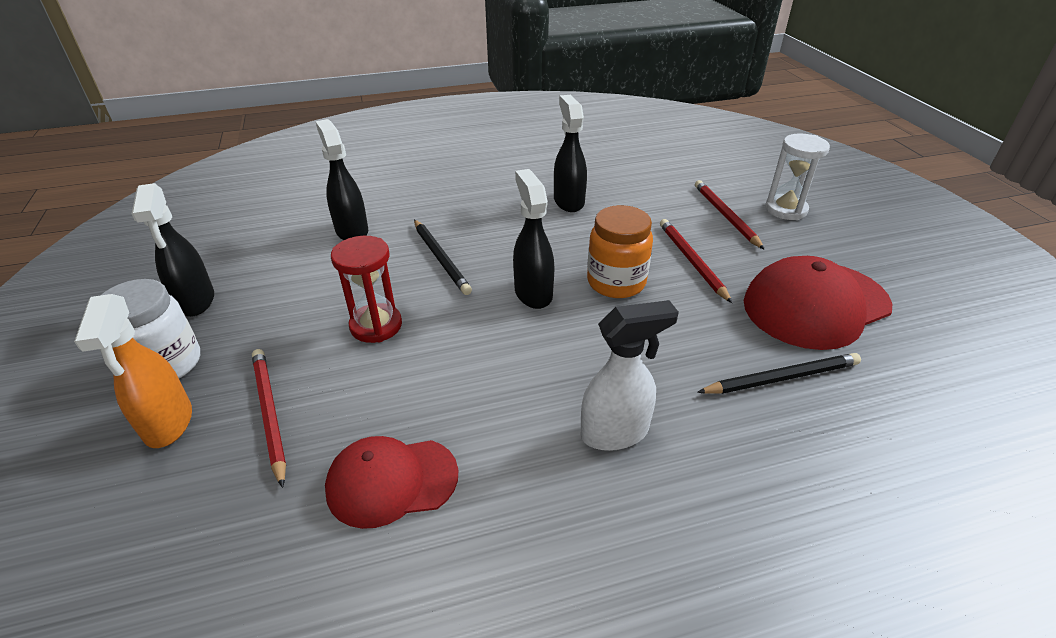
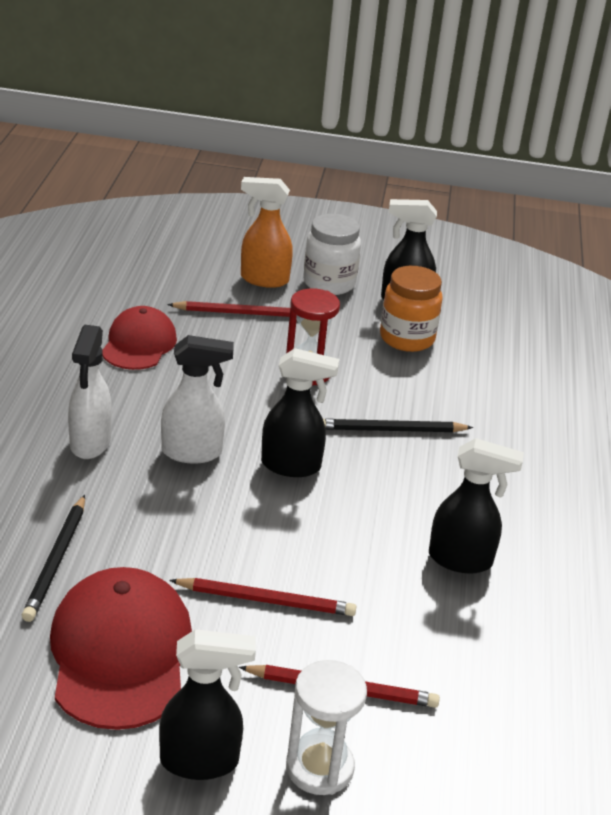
camera: 110 degrees right, 5 degrees down
black spray bottle [315,119,368,240] -> black spray bottle moved to [159,629,256,780]
orange jar [587,205,653,298] -> orange jar moved to [380,266,443,352]
none -> white spray bottle [161,335,234,463]

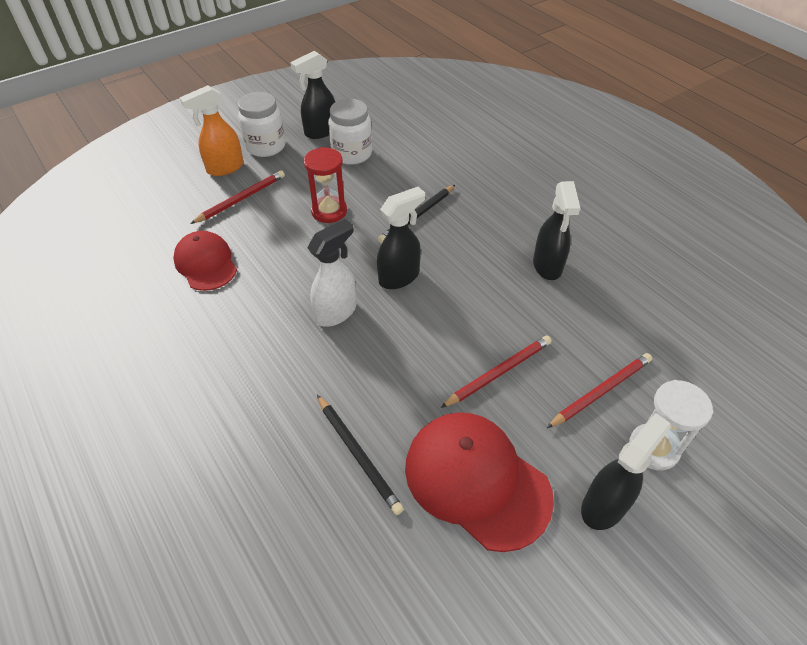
camera: 40 degrees left, 15 degrees up
white spray bottle [68,325,112,459] -> none
orange jar [380,266,443,352] -> white jar [328,99,372,165]
black spray bottle [429,438,524,574] -> black spray bottle turned 120 degrees clockwise [533,181,581,280]

